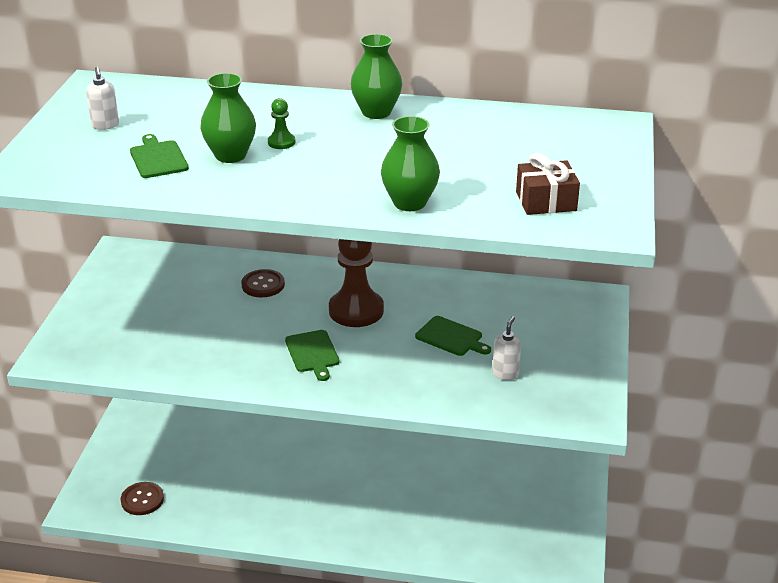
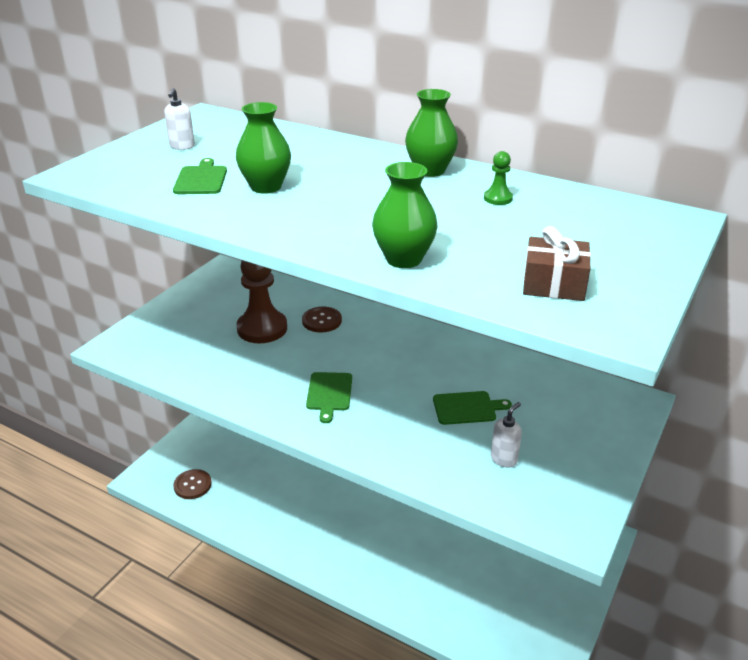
camera: 20 degrees right, 0 degrees up
green pawn [268,98,295,149] -> green pawn moved to [484,151,513,205]
brown pawn [329,239,384,327] -> brown pawn moved to [237,260,287,343]
green cutting board [415,316,491,356] -> green cutting board turned 60 degrees counterclockwise [433,391,512,425]

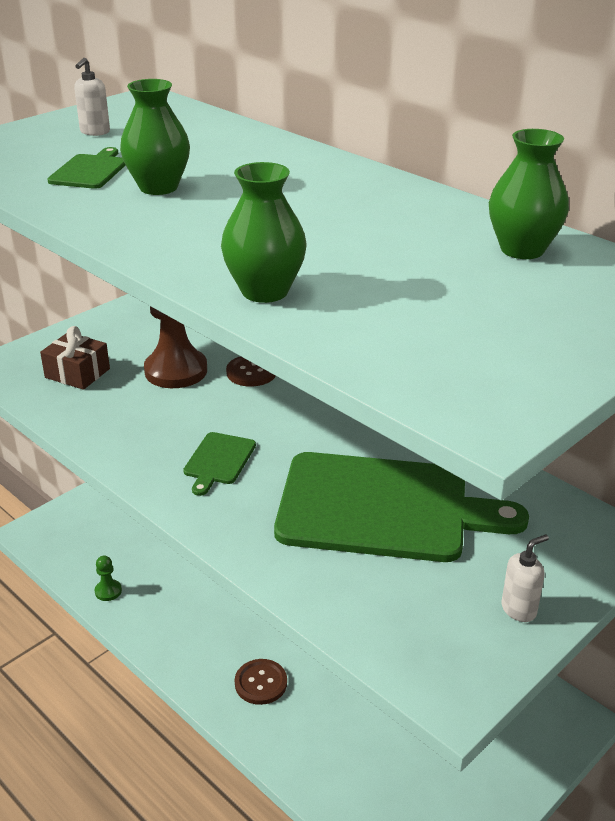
camera: 15 degrees right, 0 degrees up
brown button [174,469,212,499] -> brown button moved to [235,659,287,705]
green vase [405,89,458,177] -> green vase moved to [489,129,569,259]
green cutting board [433,391,512,425] -> green cutting board [274,452,529,562], size x2.39
green pawn [484,151,513,205] -> green pawn moved to [95,556,122,601]
white soap dispenser [491,402,522,467] -> white soap dispenser moved to [501,534,549,622]
brown gift [523,226,591,301] -> brown gift moved to [40,326,110,390]

